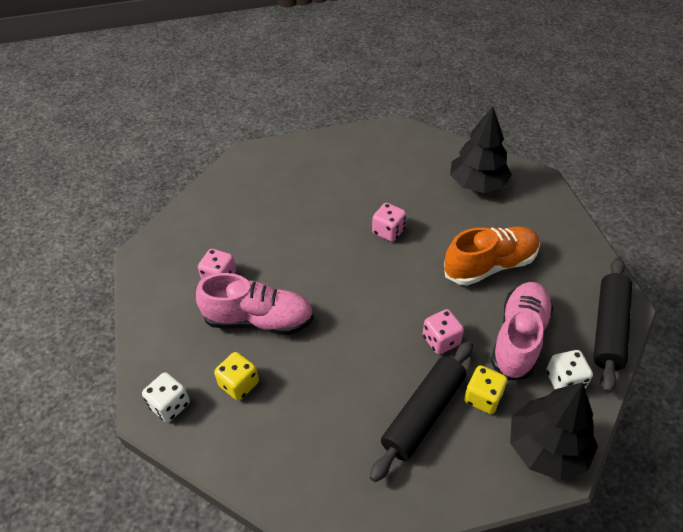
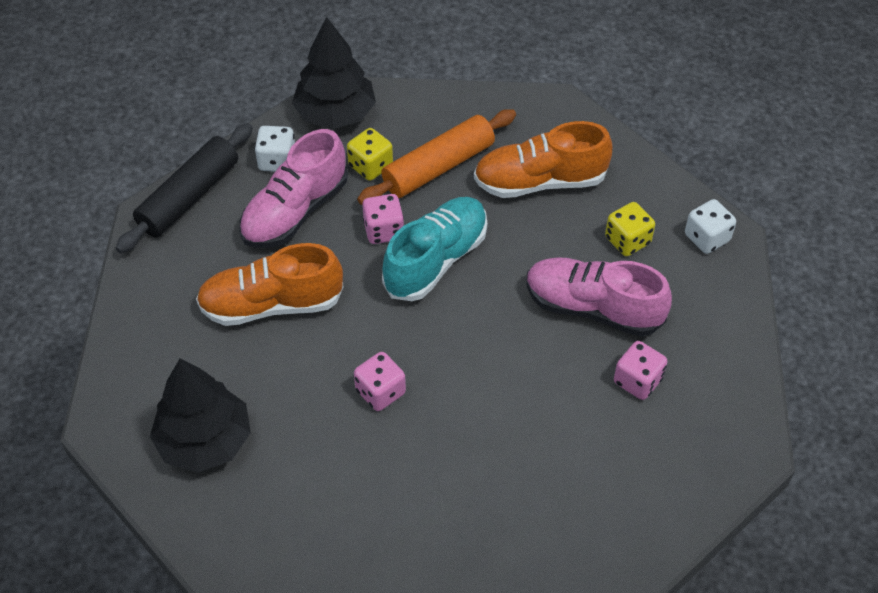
camera: 165 degrees left, 5 degrees up
black rolling pin [370,341,473,482] -> orange rolling pin [357,109,516,205]
none -> turquoise shoe [382,197,487,301]
none -> orange shoe [474,121,612,198]

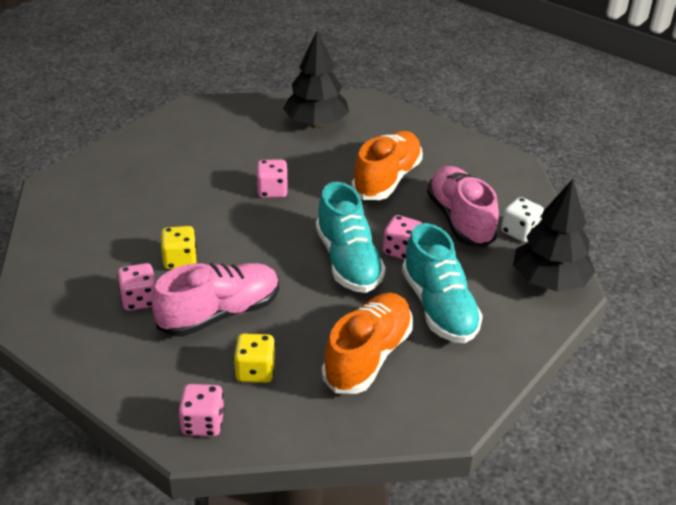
camera: 125 degrees right, 15 degrees down
black rolling pin [116,123,253,253] -> none
yellow dice [347,128,393,181] -> yellow dice moved to [161,226,197,269]
orange rolling pin [357,109,516,205] -> turquoise shoe [402,223,483,343]
white dice [685,199,736,254] -> pink dice [178,384,225,436]

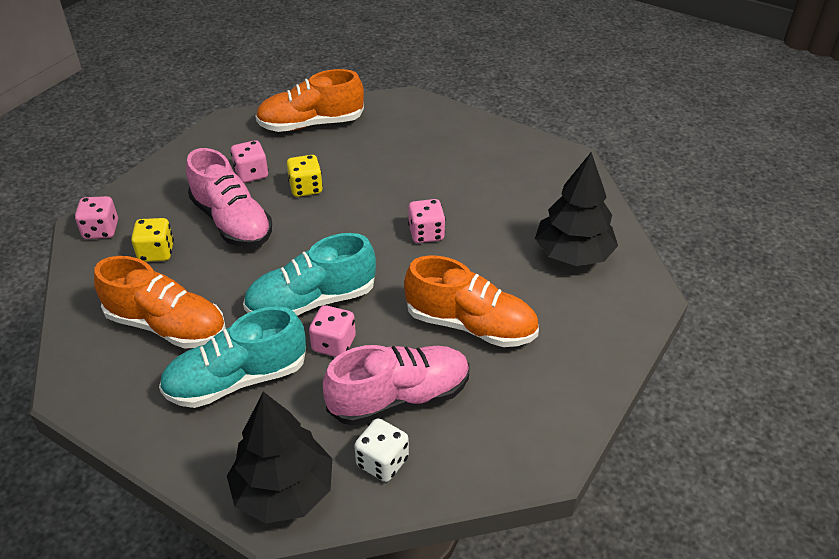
camera: 85 degrees right, 5 degrees up
none -> orange shoe [256,69,364,132]

